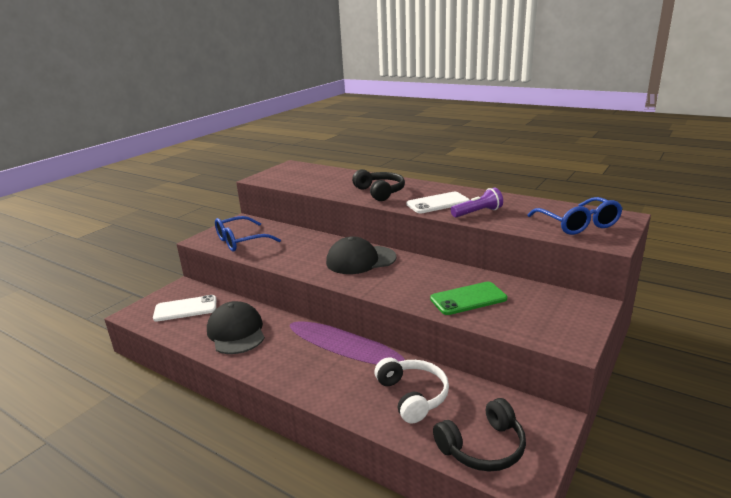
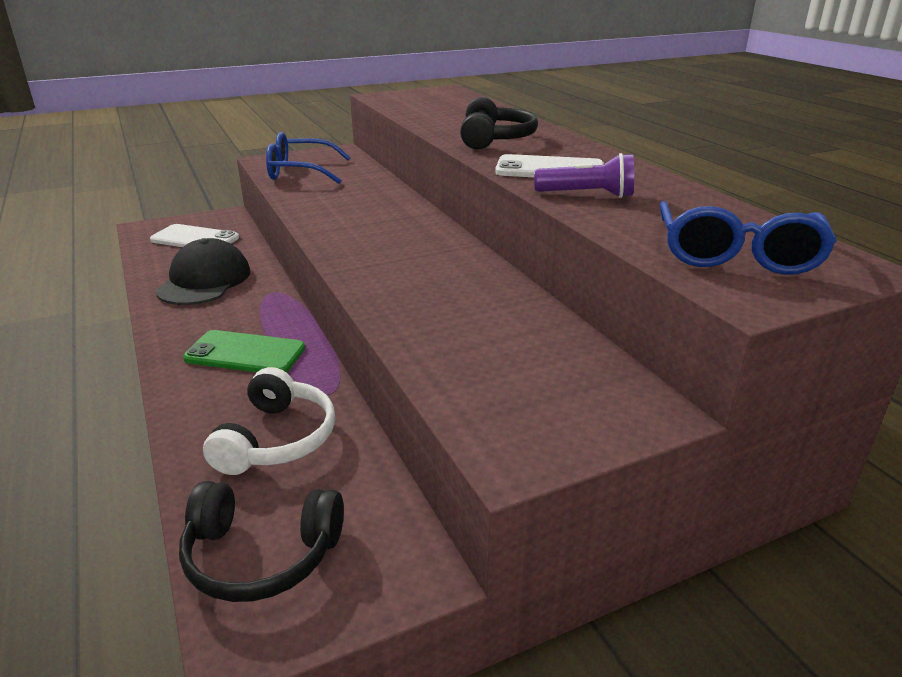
camera: 30 degrees right, 5 degrees up
black cap [326,236,397,274] -> none
green phone [430,282,507,315] -> green phone moved to [183,330,305,373]

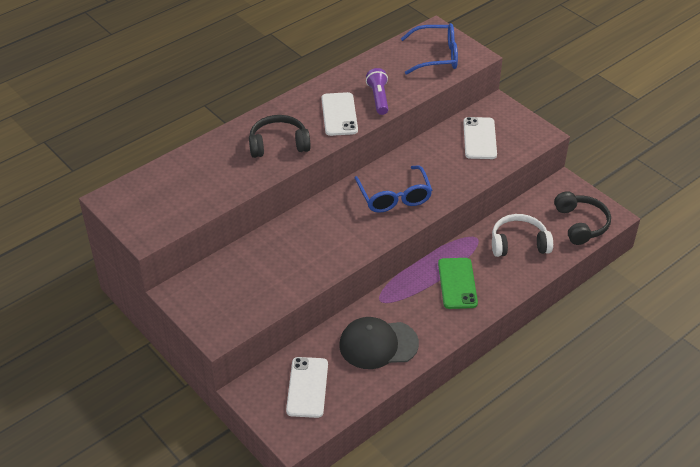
camera: 105 degrees left, 15 degrees up
blue glasses [266,132,351,184] -> blue glasses moved to [354,165,432,213]
none -> white phone [463,117,497,159]

